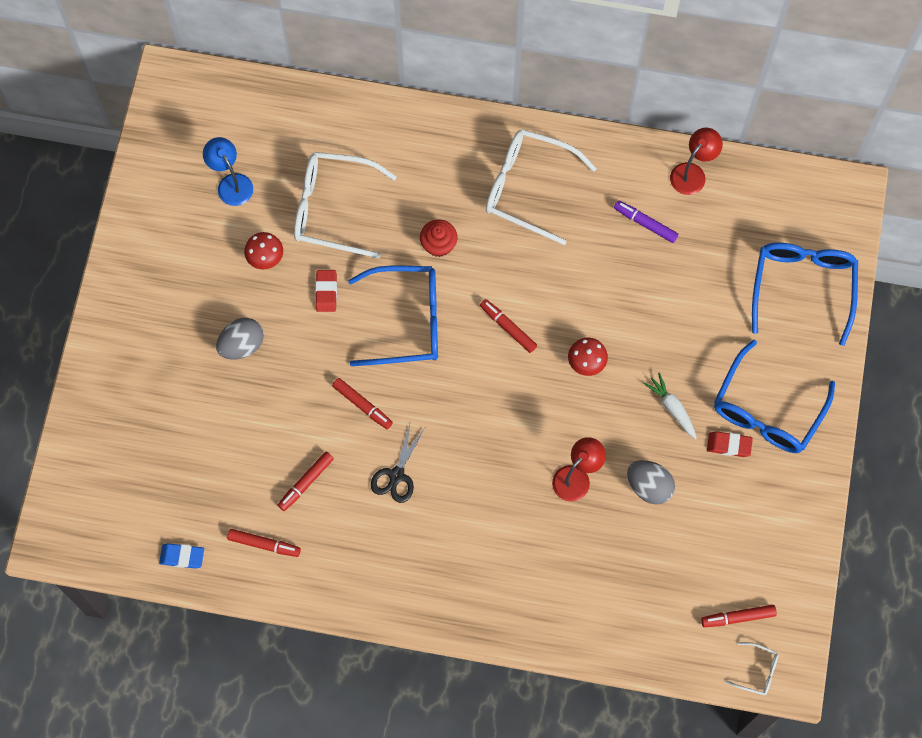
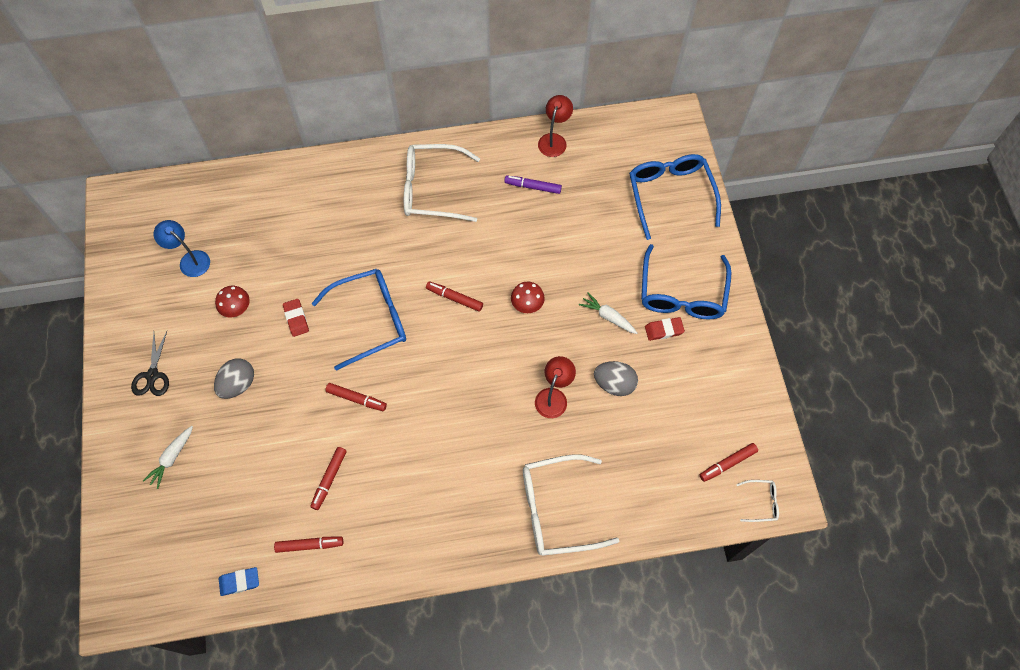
camera: 20 degrees left, 5 degrees down
white glasses [294,152,396,258] -> white glasses moved to [523,454,619,556]
black scissors [371,424,425,503] -> black scissors moved to [131,331,169,396]
red cupcake [420,220,457,257] -> none
none -> white carrot [143,426,193,489]

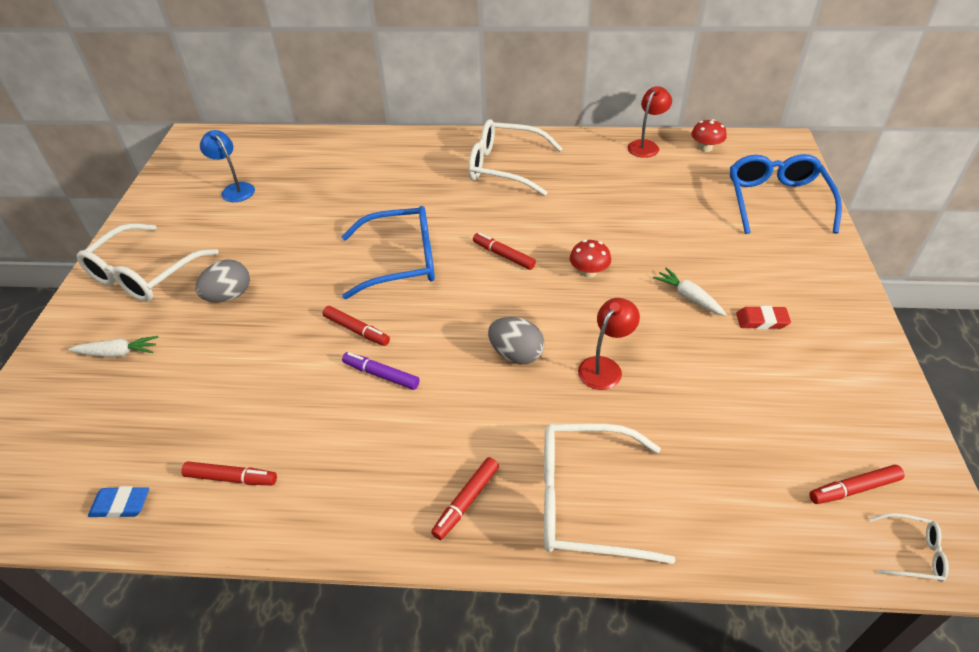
camera: 15 degrees right, 20 degrees down
black scissors [131,331,169,396] -> white glasses [77,223,219,302]
white carrot [143,426,193,489] -> white carrot turned 135 degrees counterclockwise [68,336,159,357]
red mushroom [215,286,250,317] -> red mushroom moved to [691,119,727,152]
red eraser [283,299,309,337] -> none
red marker [310,447,347,510] -> red marker moved to [431,457,499,540]
purple marker [504,176,562,194] -> purple marker moved to [342,352,420,390]
grey egg [594,361,638,396] -> grey egg moved to [488,317,544,364]
blue glasses [641,244,731,319] -> none

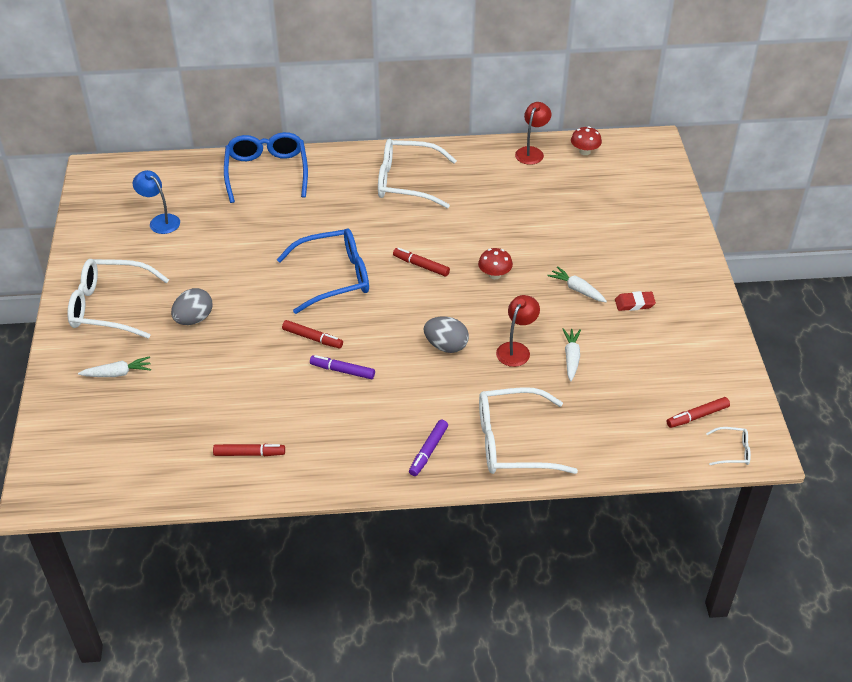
camera: 10 degrees left, 0 degrees up
white glasses [77,223,219,302] -> white glasses turned 75 degrees clockwise [67,259,169,339]
blue eraser [88,486,149,518] -> none
red marker [431,457,499,540] -> purple marker [409,420,448,476]
blue glasses [730,154,842,234] -> blue glasses moved to [224,132,308,203]
none -> white carrot [563,328,581,381]

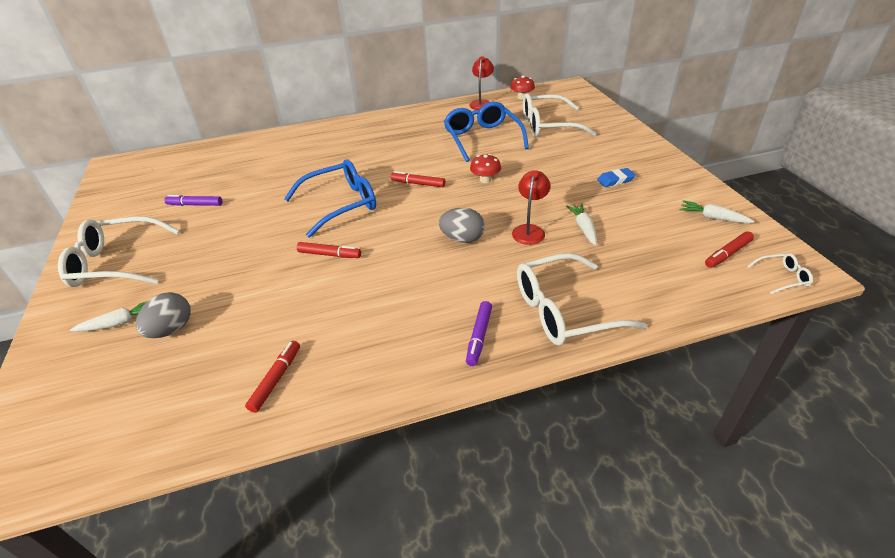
camera: 10 degrees left, 5 degrees down
blue lamp [133,170,180,234] -> none
grey egg [171,288,212,325] -> grey egg moved to [136,292,191,338]
red marker [213,444,285,456] -> red marker turned 60 degrees counterclockwise [245,341,300,413]
blue glasses [224,132,308,203] -> blue glasses moved to [444,102,529,162]
purple marker [310,355,375,379] -> purple marker moved to [164,195,222,206]
white glasses [378,139,457,208] -> white glasses moved to [523,93,596,137]
white carrot [547,266,607,302] -> white carrot moved to [680,200,754,223]
red eraser [615,291,656,311] -> blue eraser [597,168,636,187]

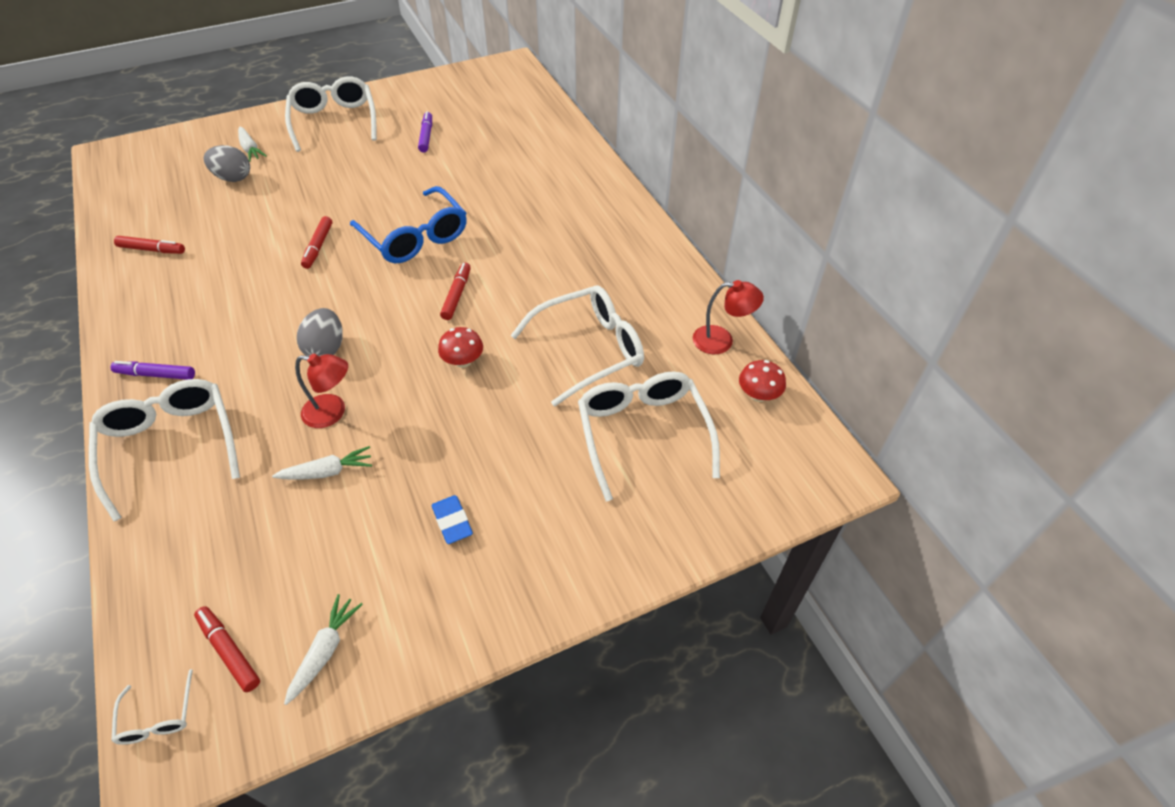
camera: 80 degrees right, 10 degrees up
blue glasses [444,102,529,162] -> white glasses [510,285,644,407]

